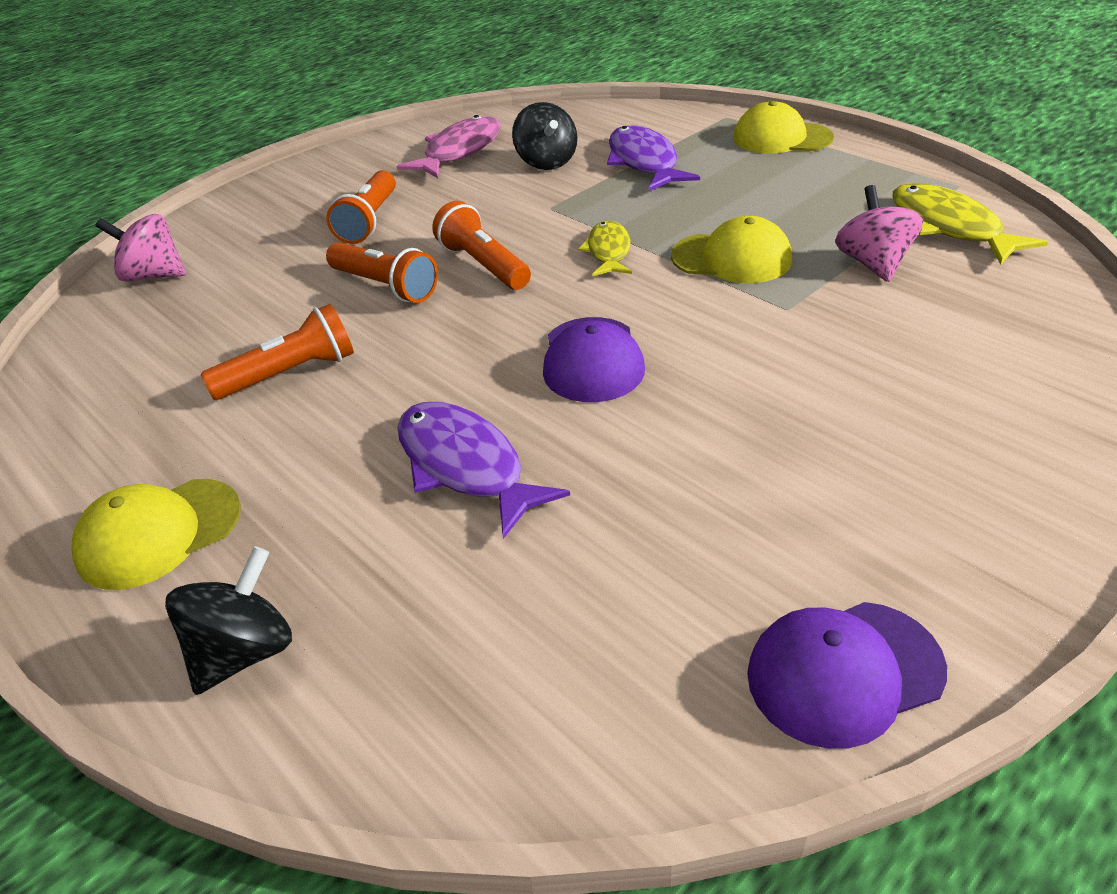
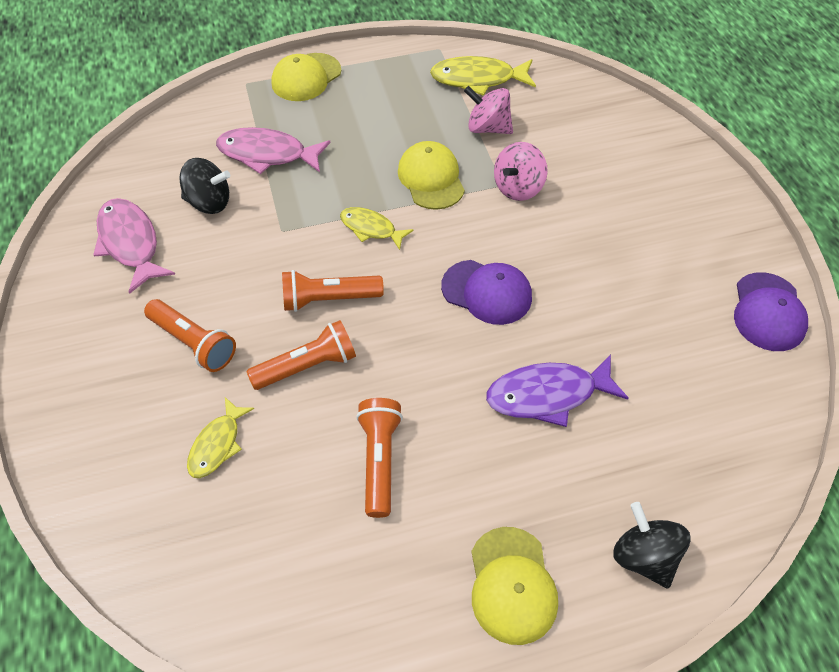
camera: 65 degrees left, 15 degrees up
pink spinning top [95,214,186,282] -> pink spinning top moved to [494,142,548,201]
purple fish [607,125,700,191] -> pink fish [216,127,331,174]
yellow cap [671,216,792,283] -> yellow cap turned 60 degrees counterclockwise [398,141,465,210]
none -> yellow fish [187,397,254,478]

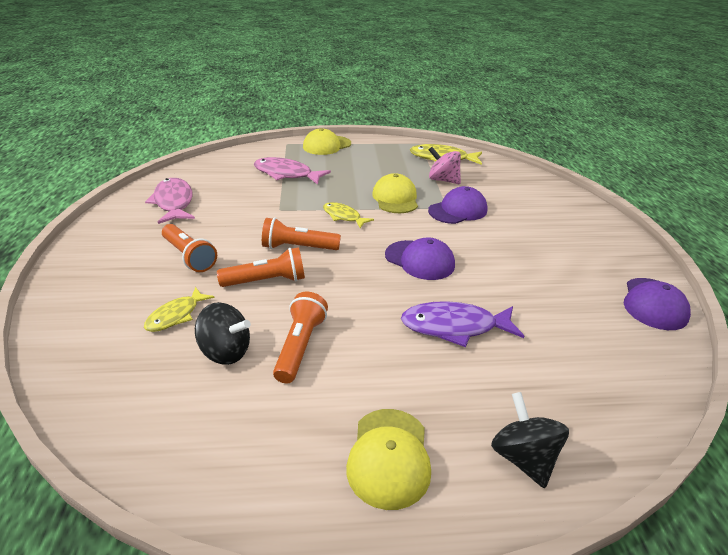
camera: 10 degrees right, 20 degrees down
black spinning top [180,158,230,214] -> black spinning top moved to [195,302,251,365]
pink spinning top [494,142,548,201] -> purple cap [428,186,487,224]

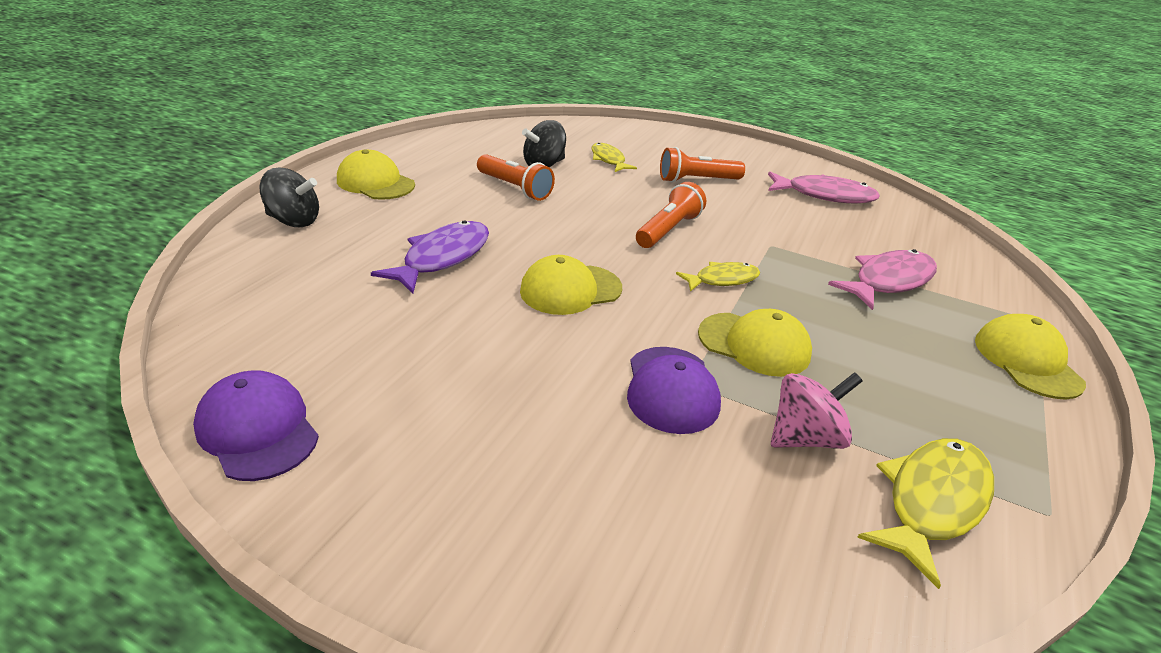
camera: 120 degrees right, 0 degrees up
orange flashlight [217,247,305,287] -> none
purple cap [385,237,455,280] -> yellow cap [520,255,622,315]

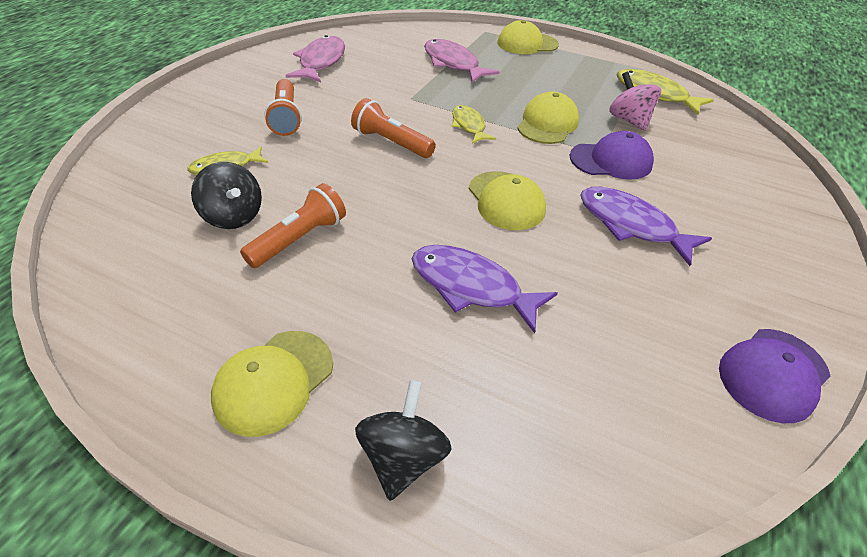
camera: 90 degrees left, 10 degrees up
none -> purple fish [580,187,712,266]

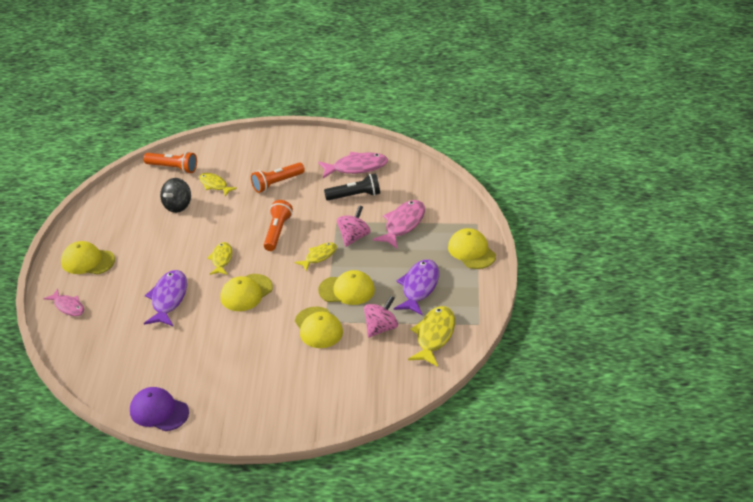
camera: 70 degrees right, 5 degrees down
orange flashlight [240,183,346,268] -> orange flashlight moved to [143,152,197,174]
black spinning top [355,380,452,501] -> pink fish [44,289,84,316]
purple cap [570,131,654,180] -> yellow cap [295,307,343,348]
purple fish [580,187,712,266] -> purple fish moved to [394,259,439,316]
none -> yellow fish [207,242,232,275]
none -> black flashlight [324,173,380,200]
none -> pink spinning top [337,205,371,247]

